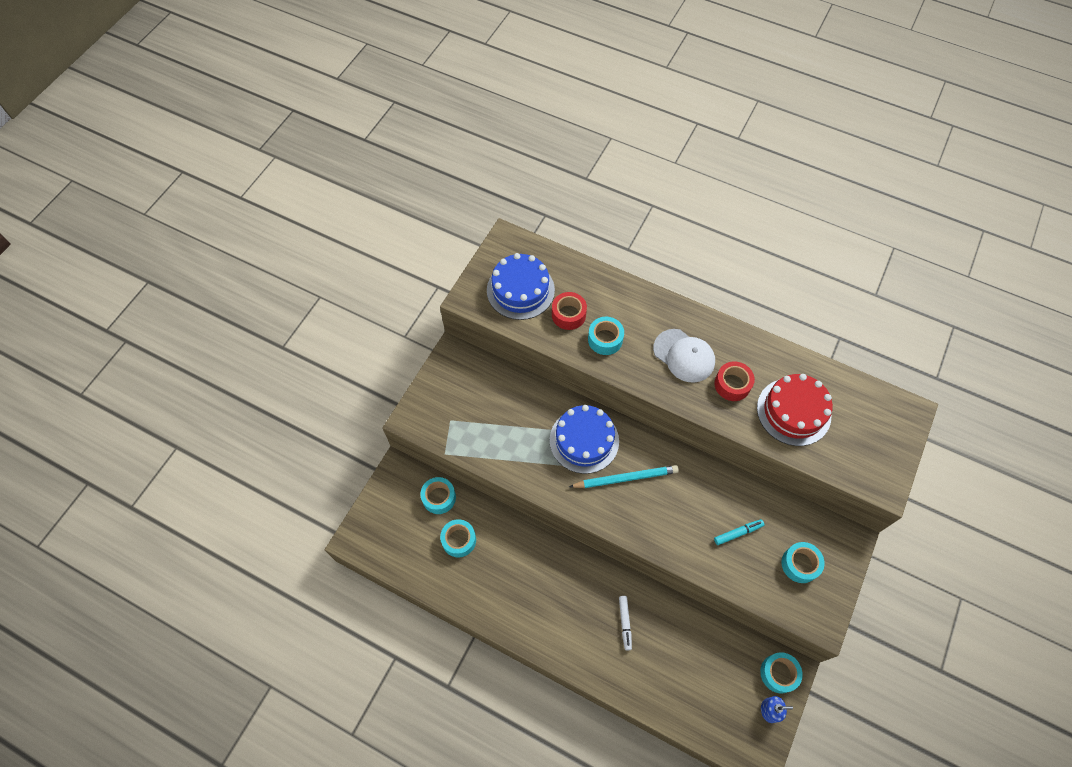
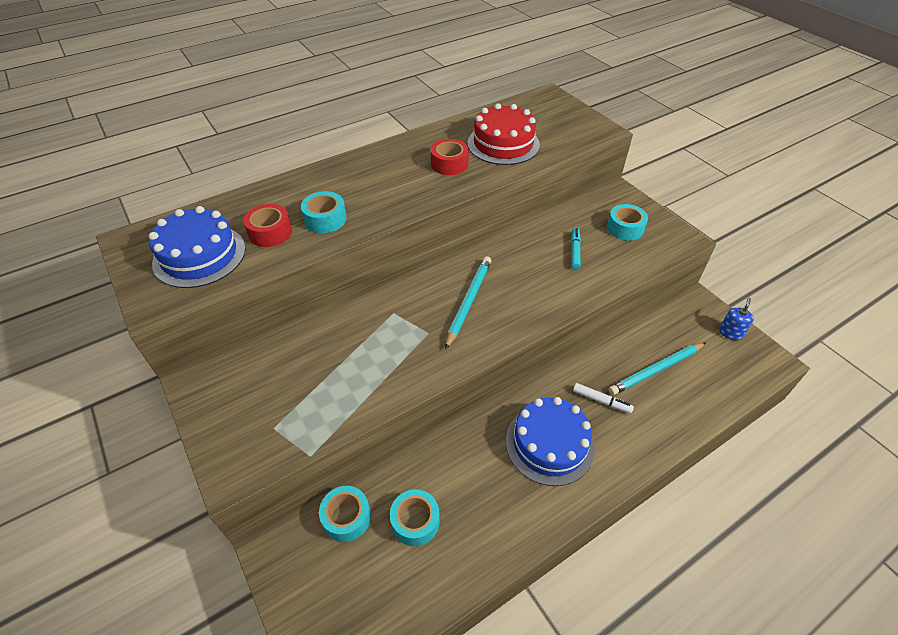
camera: 60 degrees left, 15 degrees down
blue cake [550,405,619,474] -> blue cake moved to [506,397,595,486]
white cap [653,329,715,383] -> none
turquoise tape [760,652,803,694] -> none
none -> turquoise pencil [609,342,706,395]

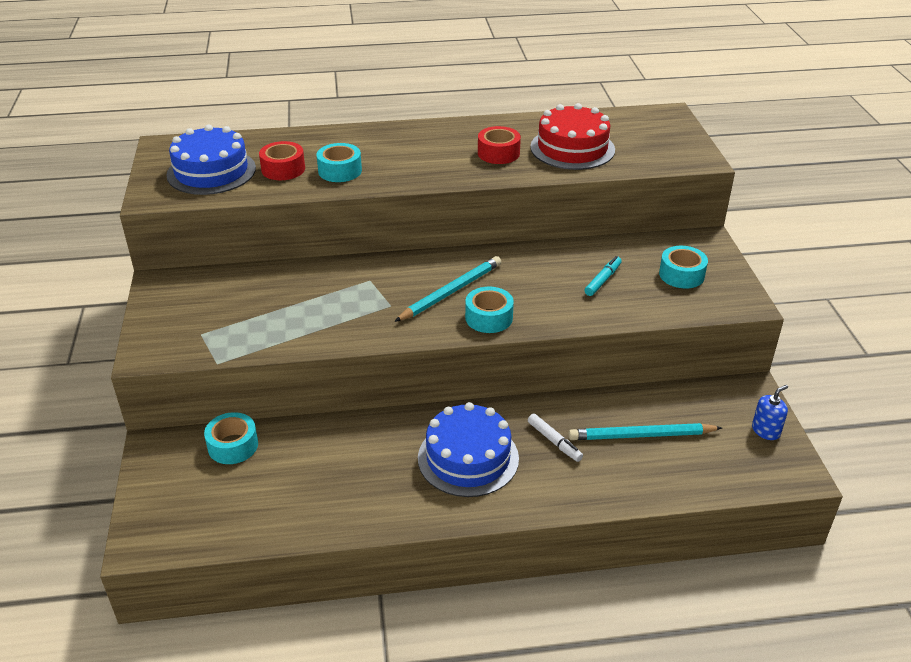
camera: 25 degrees right, 10 degrees down
turquoise tape [390,489,440,546] -> turquoise tape moved to [465,287,514,333]

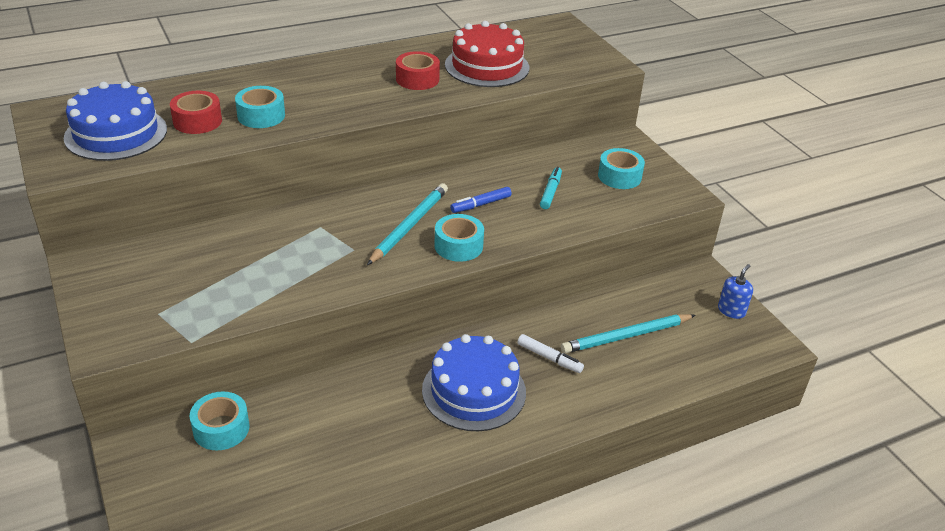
camera: 20 degrees left, 0 degrees up
none -> blue marker [450,187,512,213]

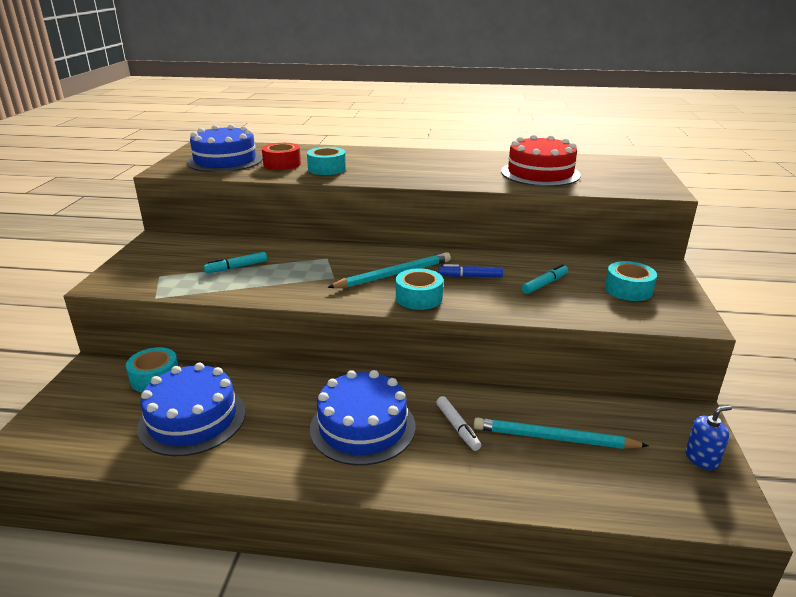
camera: 35 degrees right, 10 degrees down
red tape [396,51,440,90] -> none
none -> blue cake [137,363,246,456]
none -> turquoise marker [204,252,267,273]

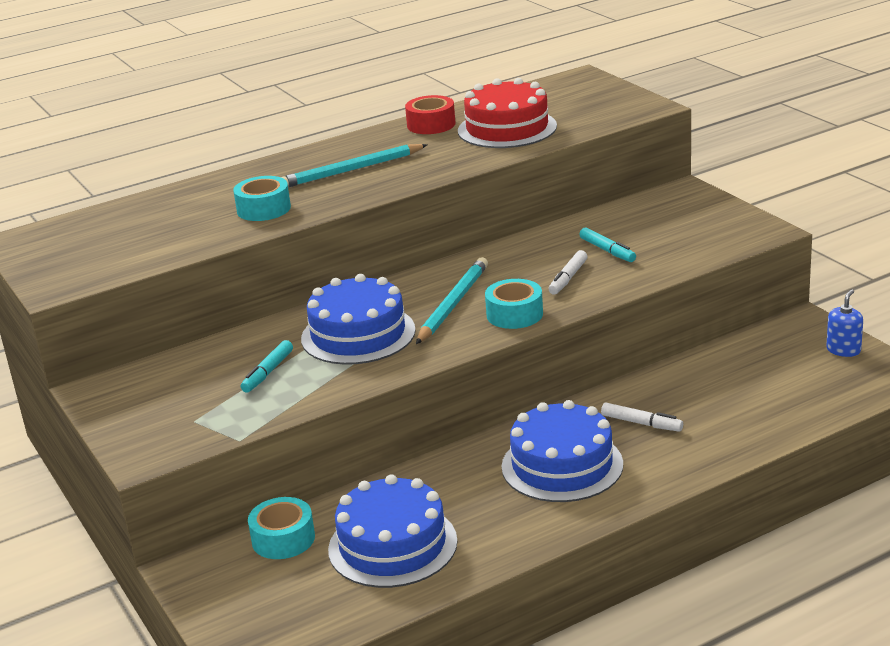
camera: 35 degrees left, 0 degrees up
blue cake [187,124,263,172] -> blue cake moved to [301,274,416,365]
red tape [262,143,301,170] -> red tape moved to [405,95,456,134]
blue marker [438,264,503,277] -> none
turquoise pencil [474,418,649,449] -> turquoise pencil moved to [281,144,428,187]
turquoise marker [522,264,568,294] -> turquoise marker turned 135 degrees clockwise [579,228,636,262]
turquoise tape [605,261,657,301] -> none
none -> white marker [549,250,588,295]

